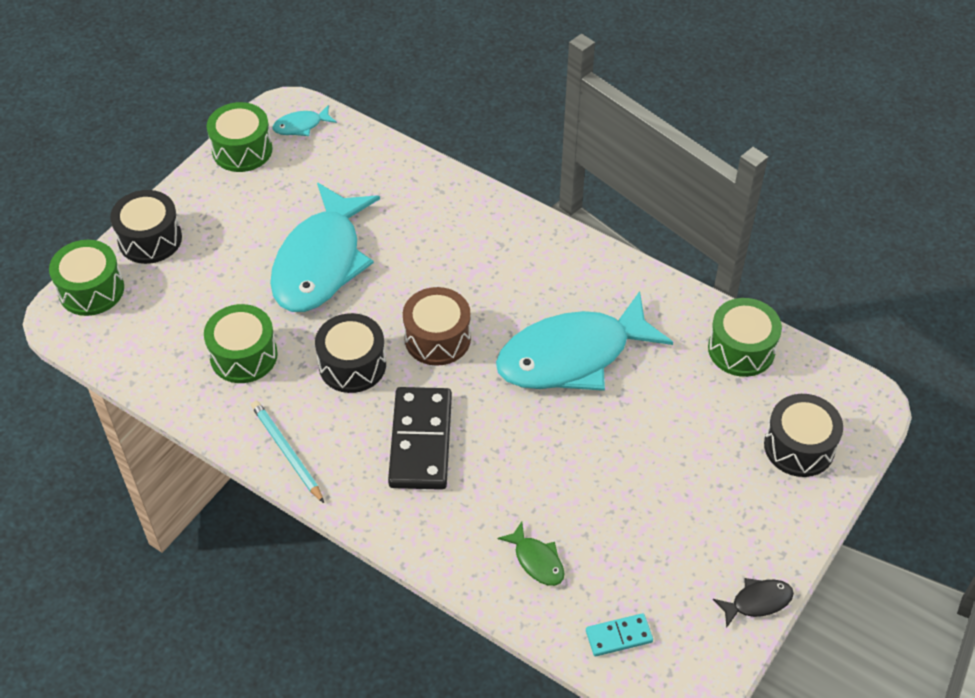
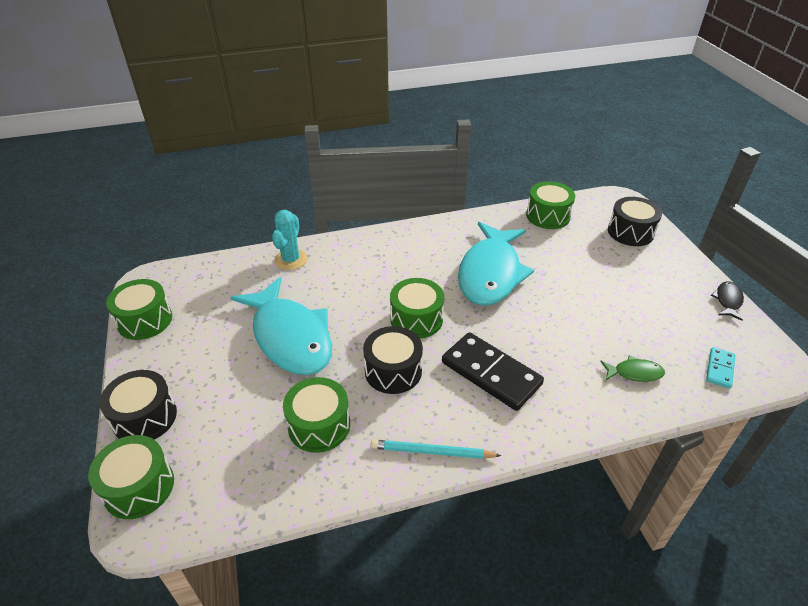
camera: 50 degrees left, 10 degrees down
turquoise fish [273,105,337,136] -> none
brown drum [403,287,471,366] -> green drum [390,278,444,338]
none -> turquoise cactus [272,210,307,270]

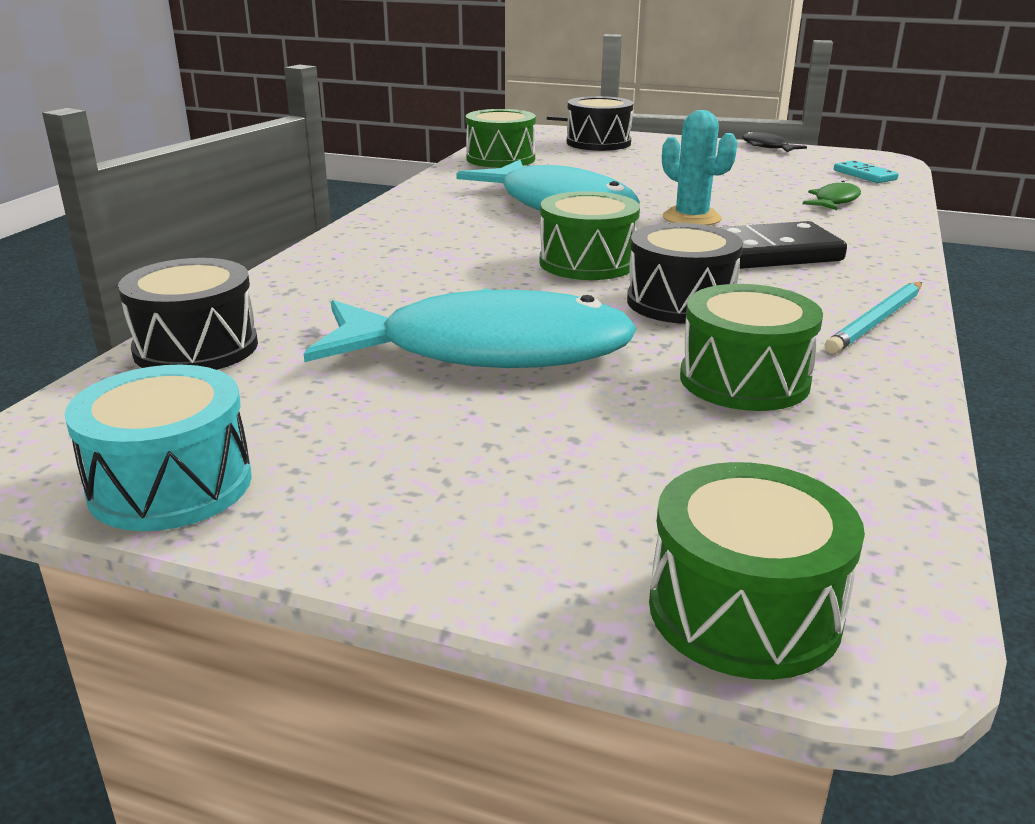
camera: 55 degrees left, 15 degrees down
black drum [99,370,177,439] -> black drum moved to [118,258,258,370]
green drum [106,279,172,340] -> turquoise drum [64,365,252,531]
turquoise cactus [272,210,307,270] -> turquoise cactus moved to [662,110,737,225]

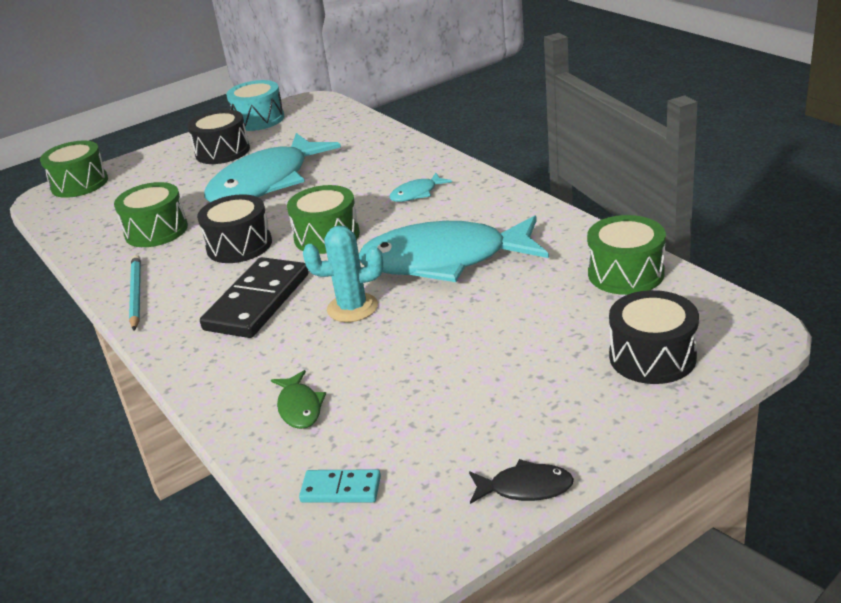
camera: 130 degrees right, 5 degrees up
black drum [118,258,258,370] -> black drum moved to [187,110,250,164]
none -> turquoise fish [389,173,452,202]

